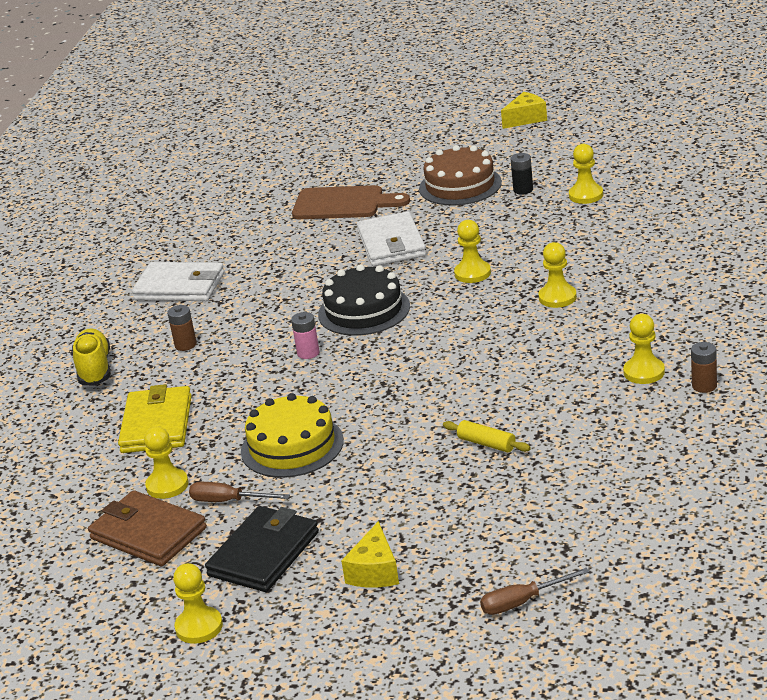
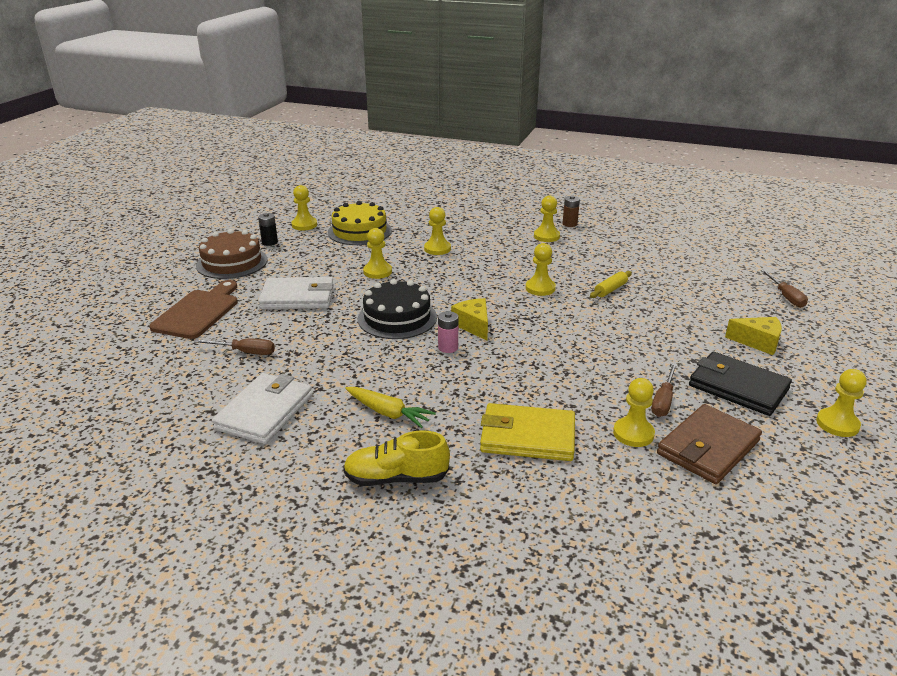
camera: 85 degrees left, 0 degrees up
brown battery [167,305,197,351] -> yellow carrot [345,387,436,428]
yellow cake [241,393,344,478] -> yellow cake moved to [328,201,392,245]
yellow cheese [501,92,547,129] -> yellow cheese moved to [451,298,488,340]
none -> brown screwdriver [194,339,275,355]
none -> yellow pawn [526,243,556,296]

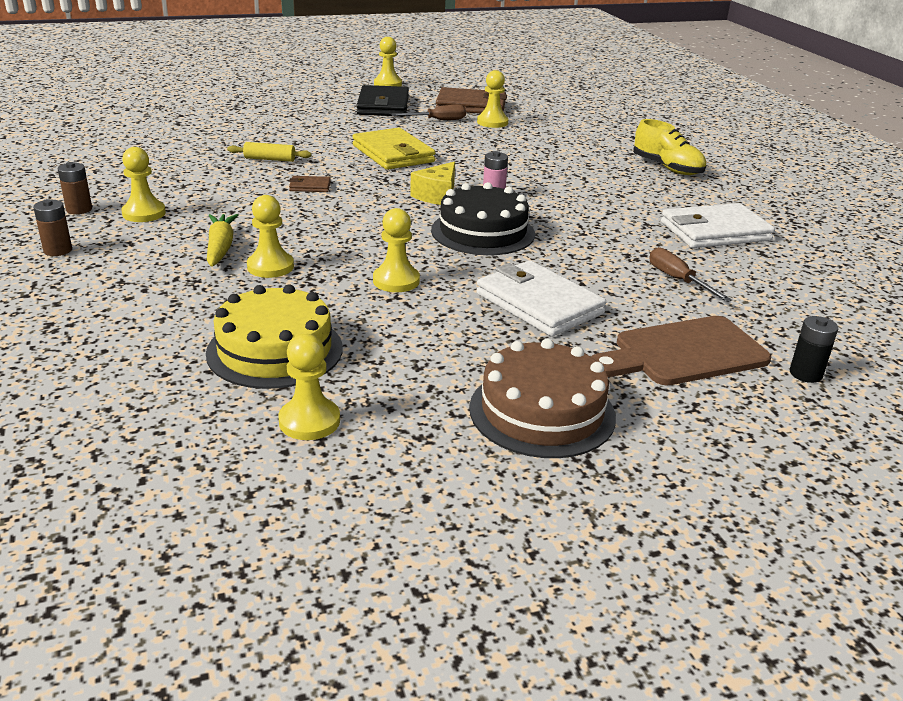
camera: 130 degrees left, 0 degrees up
black battery [258,213,278,246] -> black battery moved to [790,316,838,383]
yellow carrot [345,387,436,428] -> yellow carrot moved to [207,214,238,267]
yellow wallet [480,403,575,461] -> yellow wallet moved to [352,128,436,170]
yellow pawn [526,243,556,296] -> brown wallet [289,176,331,192]
yellow cheese [725,317,782,355] -> none
brown screwdriver [761,270,808,308] -> none
none -> brown battery [33,199,72,256]

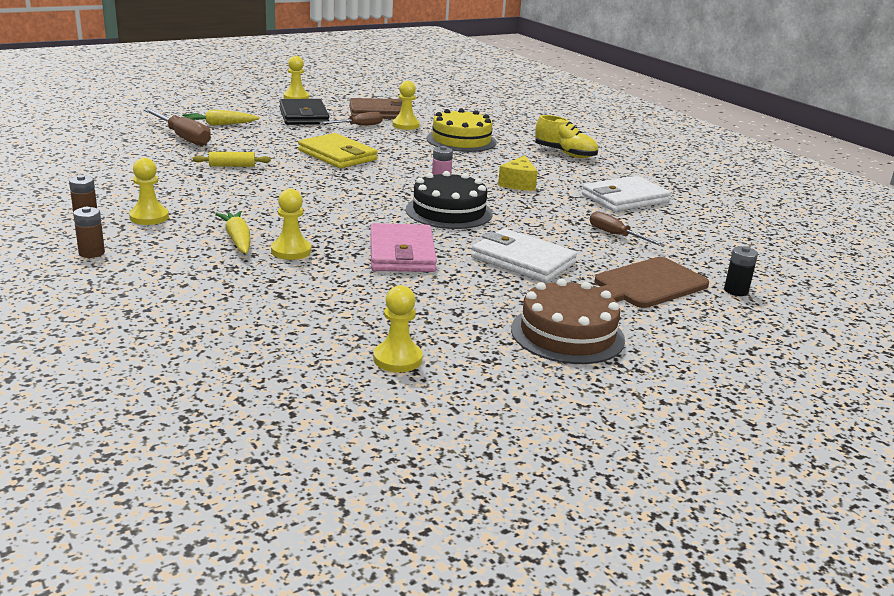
camera: 15 degrees left, 5 degrees down
yellow cake [206,284,343,389] -> yellow cake moved to [426,108,497,152]
brown wallet [289,176,331,192] -> none
yellow pawn [373,208,420,292] -> pink wallet [370,223,437,272]
yellow cheese [410,161,455,205] -> yellow cheese moved to [498,155,538,191]
none -> brown screwdriver [144,109,211,146]
none -> yellow carrot [182,110,259,126]

